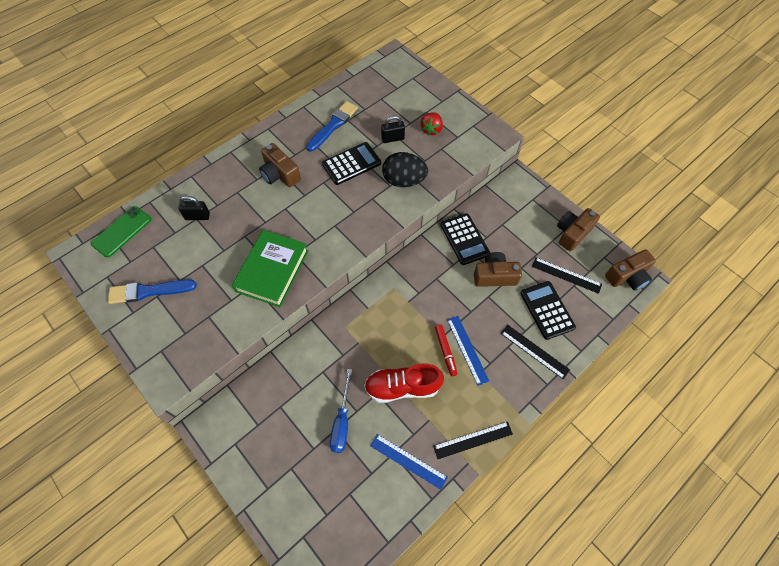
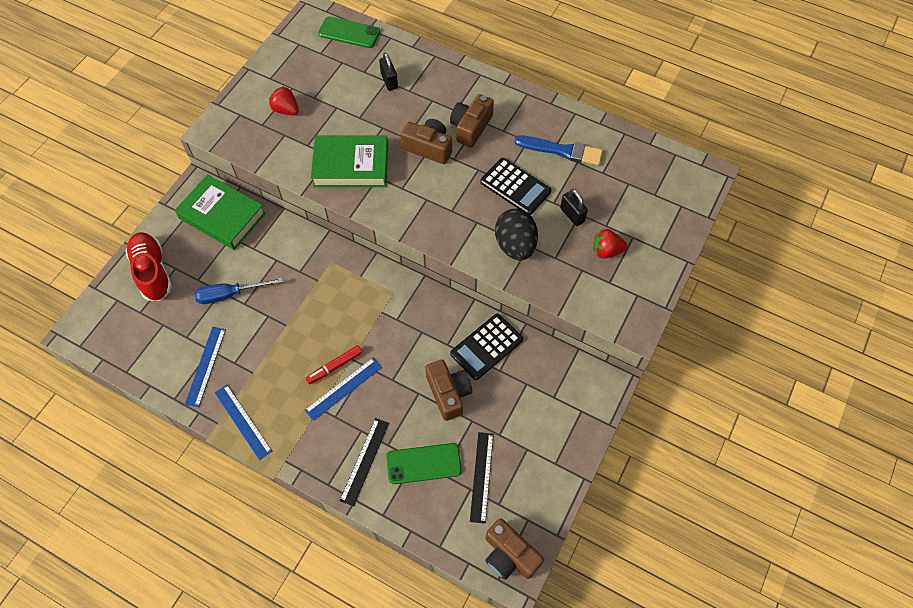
camera: 70 degrees right, 0 degrees up
blue brush [108,280,197,304] -> none
red shoe [364,363,444,403] -> red shoe moved to [125,232,172,301]
black ruler [433,422,513,459] -> blue ruler [214,385,272,460]
black calculator [520,281,576,340] -> green phone [386,443,462,484]
brown camera [557,208,600,251] -> brown camera moved to [401,119,452,164]
none -> green book [175,175,266,250]
none -> red strawberry [269,86,299,115]

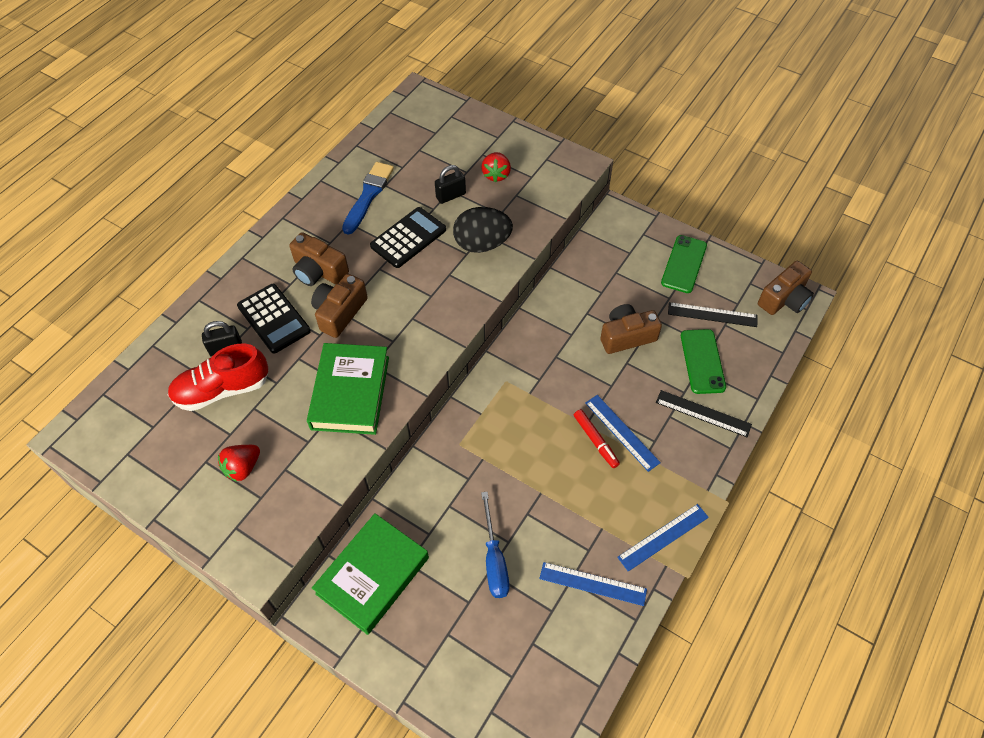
camera: 85 degrees left, 5 degrees down
red shoe [125,232,172,301] -> red shoe moved to [168,343,268,411]
green phone [318,16,380,48] -> green phone moved to [661,235,707,293]
black calculator [450,314,523,380] -> black calculator moved to [237,284,311,353]

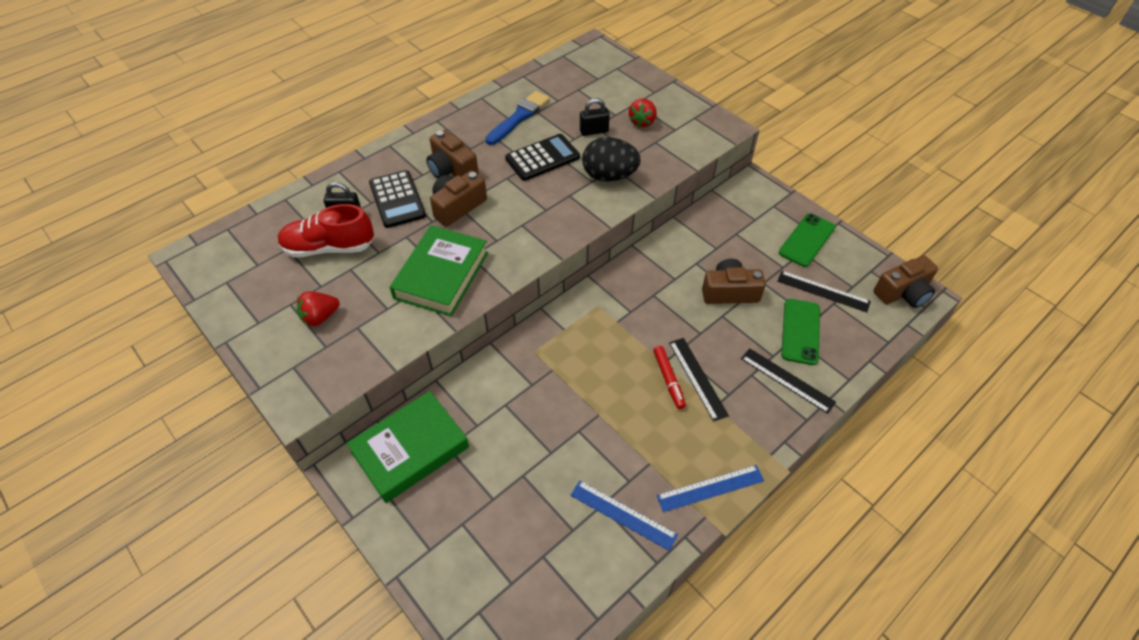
camera: 15 degrees right, 5 degrees down
blue screwdriver [481,492,510,598] -> none
blue ruler [585,395,661,472] -> black ruler [669,338,729,422]

